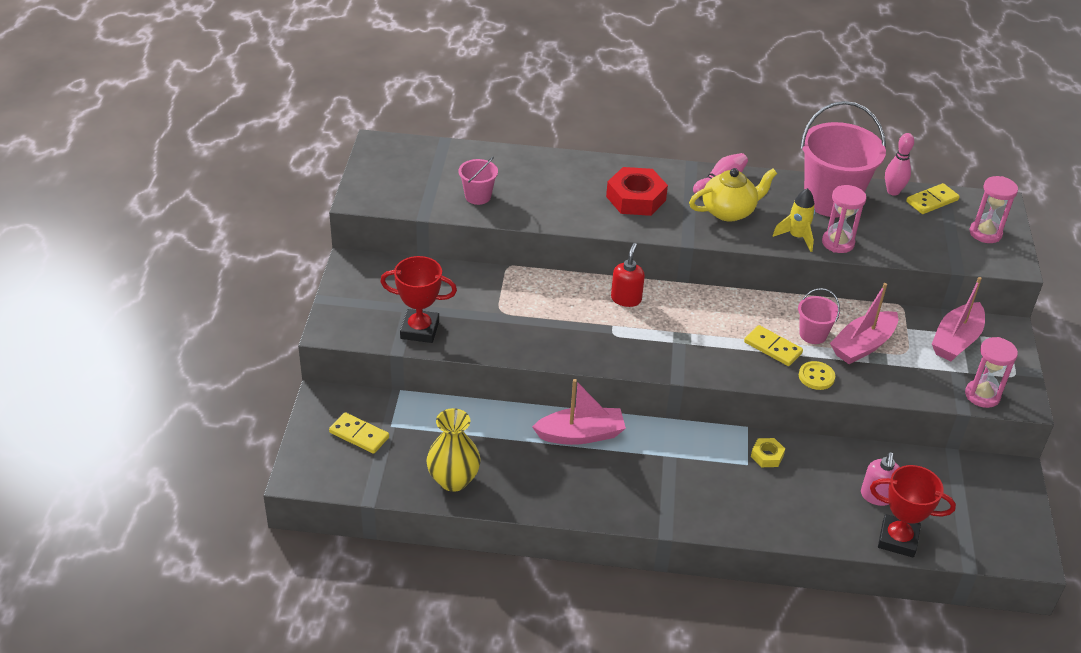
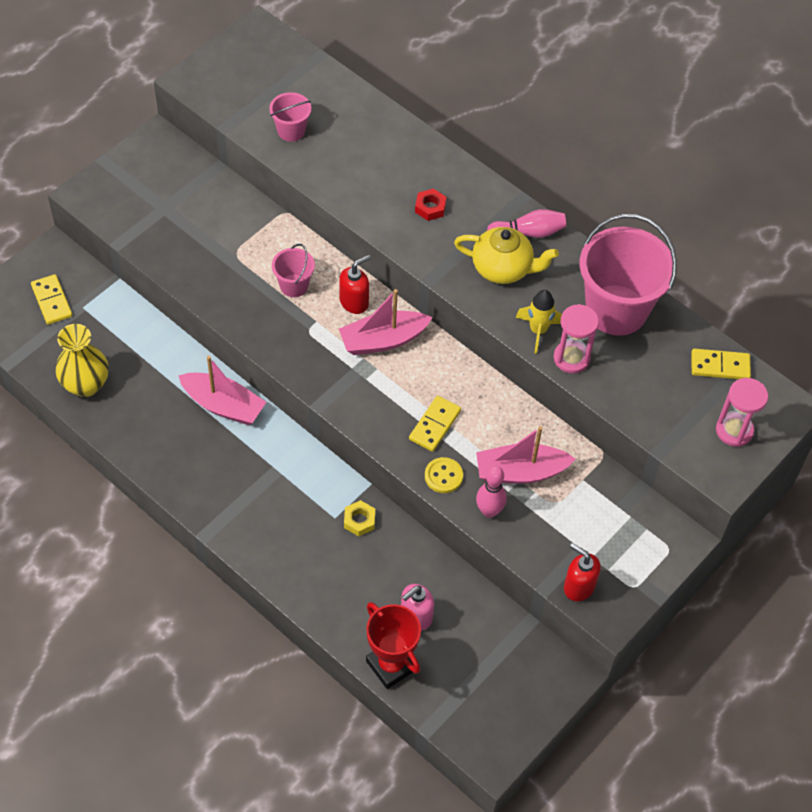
camera: 35 degrees right, 15 degrees up
red trophy [380,256,457,343] -> none
red nut [606,167,668,216] -> red nut [415,189,446,221], size x0.51
yellow domino [744,325,803,366] -> yellow domino turned 45 degrees clockwise [409,396,461,452]
pink bucket [798,288,840,344] -> pink bucket moved to [272,244,315,297]
pink bowling pin [885,133,914,196] -> pink bowling pin moved to [476,466,507,518]
pink boat [932,277,985,361] -> pink boat moved to [339,289,433,355]
pink hourglass [965,337,1018,408] -> red soap dispenser [564,543,601,601]

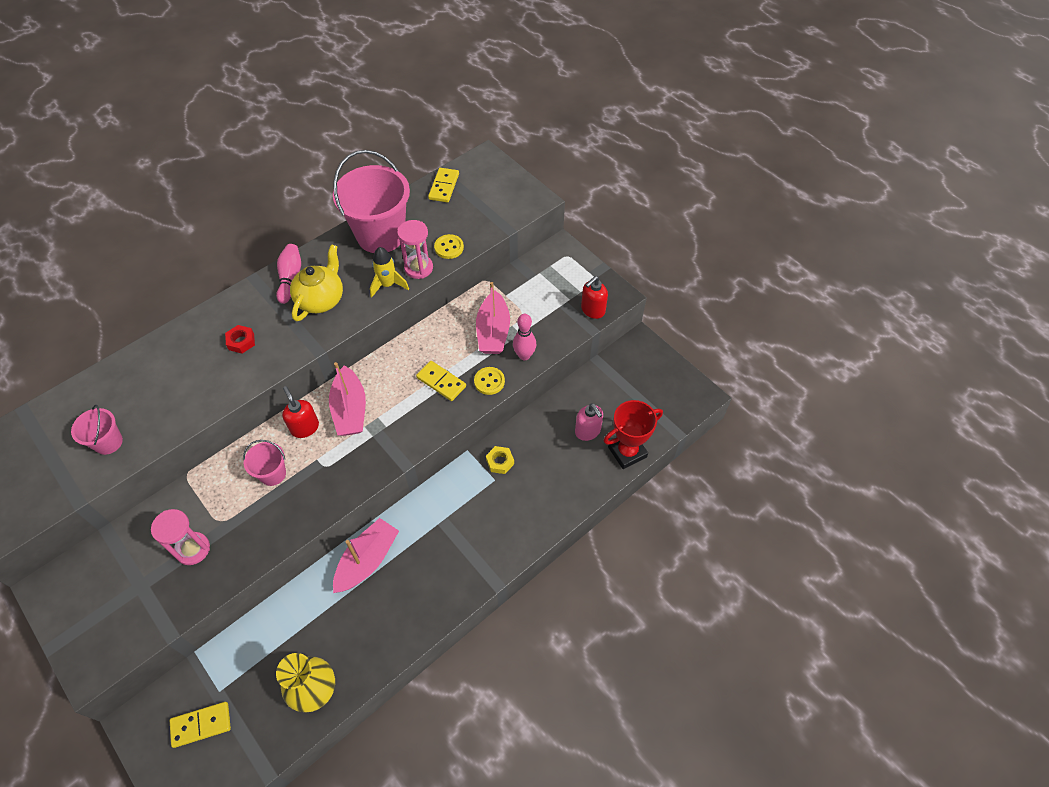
camera: 80 degrees left, 0 degrees up
pink hourglass [716,378,768,447] -> pink hourglass moved to [151,509,210,565]
none -> yellow button [434,234,464,259]

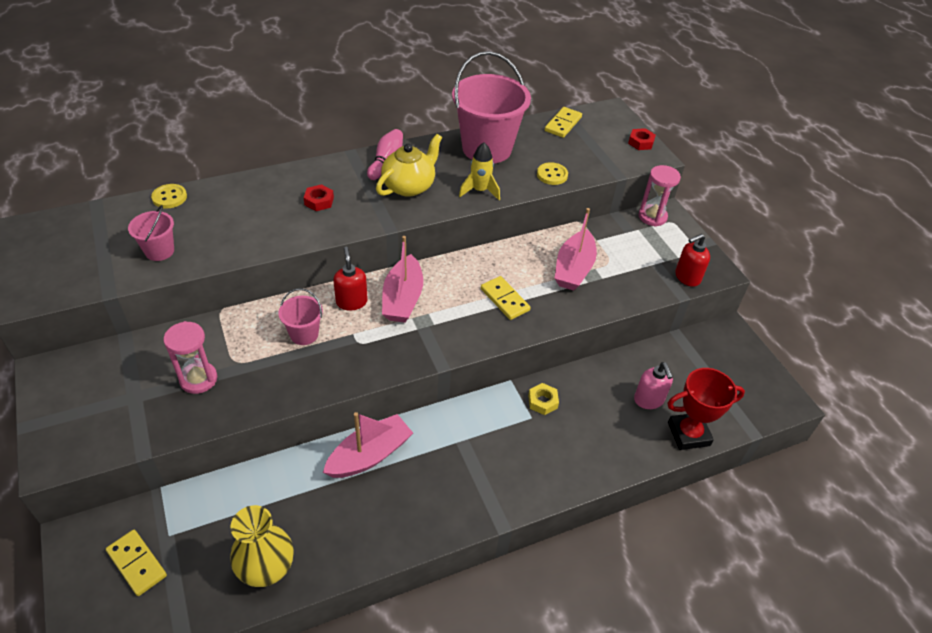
camera: 15 degrees right, 10 degrees down
yellow domino [170,702,231,748] -> yellow domino turned 45 degrees clockwise [106,530,167,596]
pink hourglass [397,220,433,279] -> pink hourglass moved to [639,165,681,227]
yellow button [474,367,505,395] -> yellow button moved to [151,184,187,208]
pink bowling pin [513,314,536,360] -> none
none -> red nut [628,128,656,150]

